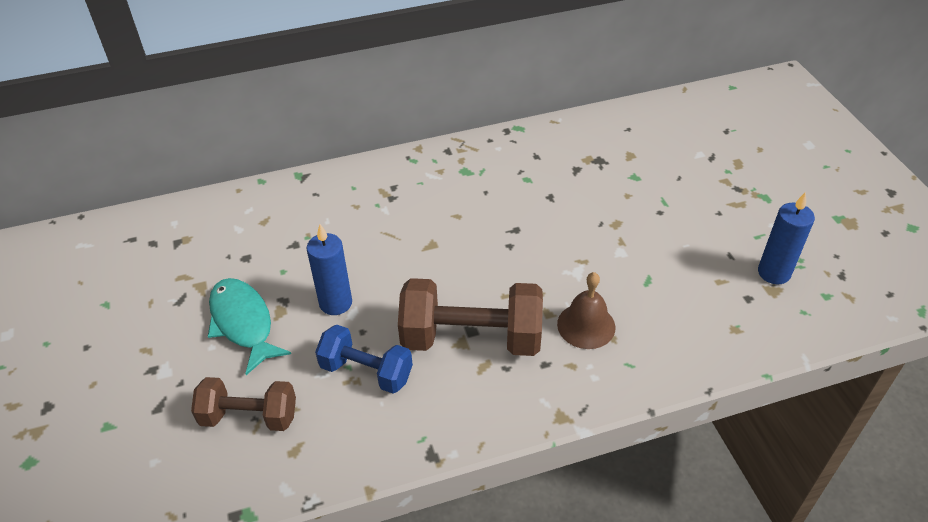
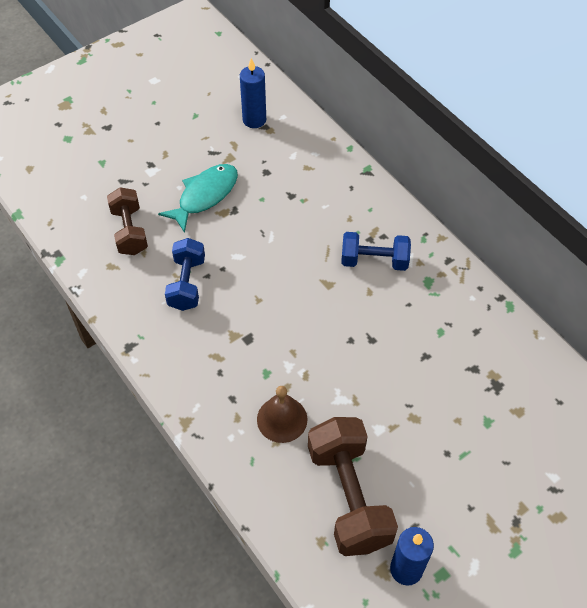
camera: 70 degrees right, 10 degrees up
blue candle [306,224,352,315] -> blue candle moved to [240,58,266,128]
brown dumbbell [398,278,543,356] -> brown dumbbell moved to [308,417,398,556]
none -> blue dumbbell [341,232,411,271]

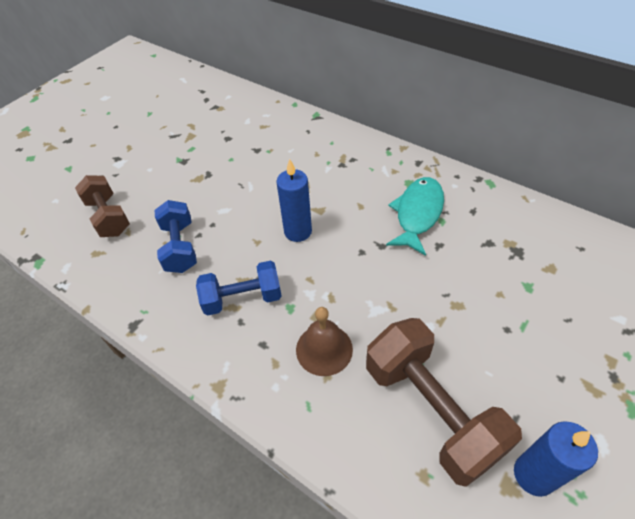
camera: 15 degrees left, 5 degrees down
turquoise fish [158,164,238,233] -> turquoise fish moved to [386,177,444,256]
blue candle [240,58,266,128] -> blue candle moved to [277,159,312,242]
blue dumbbell [341,232,411,271] -> blue dumbbell moved to [196,261,282,316]

